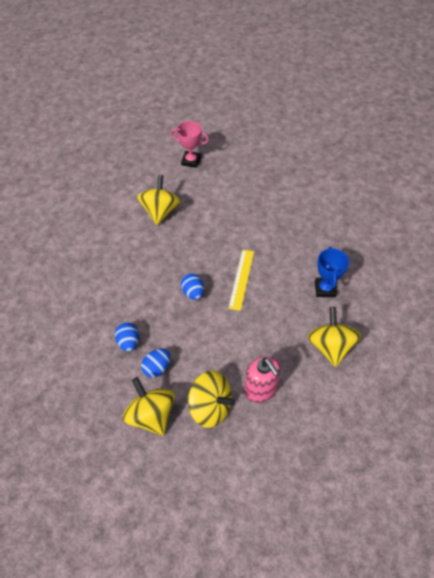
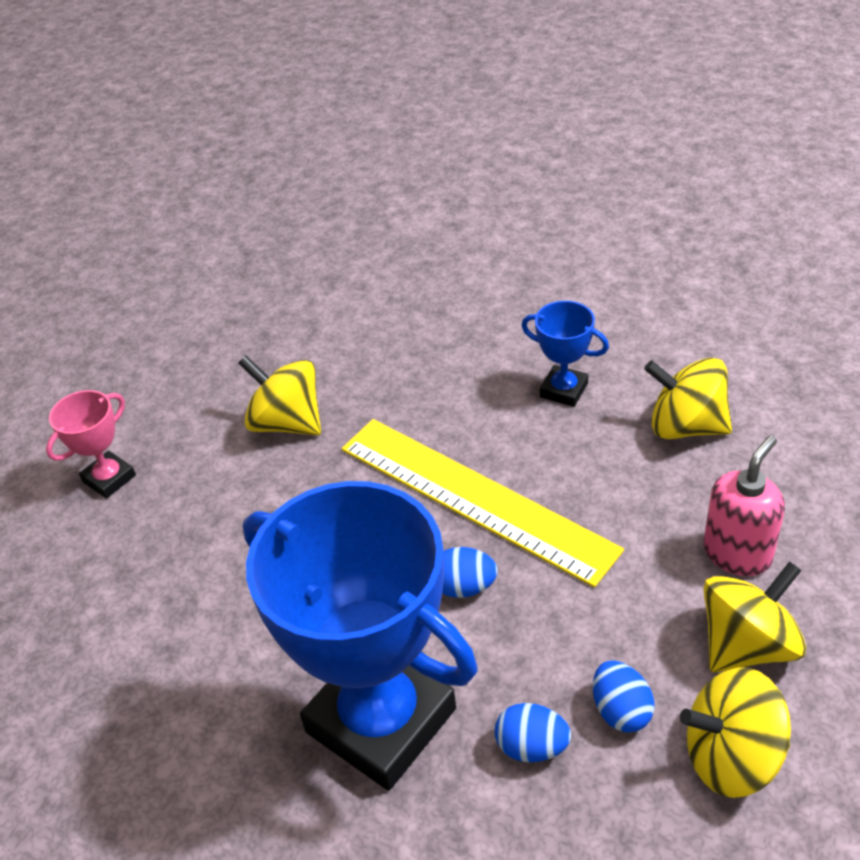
camera: 60 degrees left, 10 degrees down
yellow spinning top [137,175,180,225] -> yellow spinning top moved to [238,355,321,435]
yellow ruler [228,250,254,311] -> yellow ruler [342,419,624,588], size x1.96
pink soap dispenser [244,356,281,403] -> pink soap dispenser turned 45 degrees counterclockwise [703,435,785,576]
none -> blue trophy [243,481,477,791]

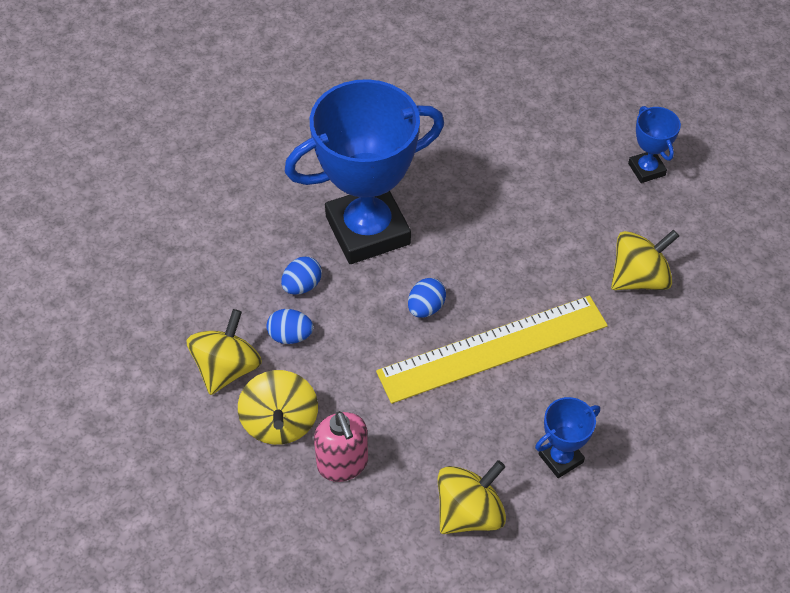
camera: 115 degrees right, 10 degrees up
pink trophy [46,390,136,499] -> blue trophy [628,106,681,183]

